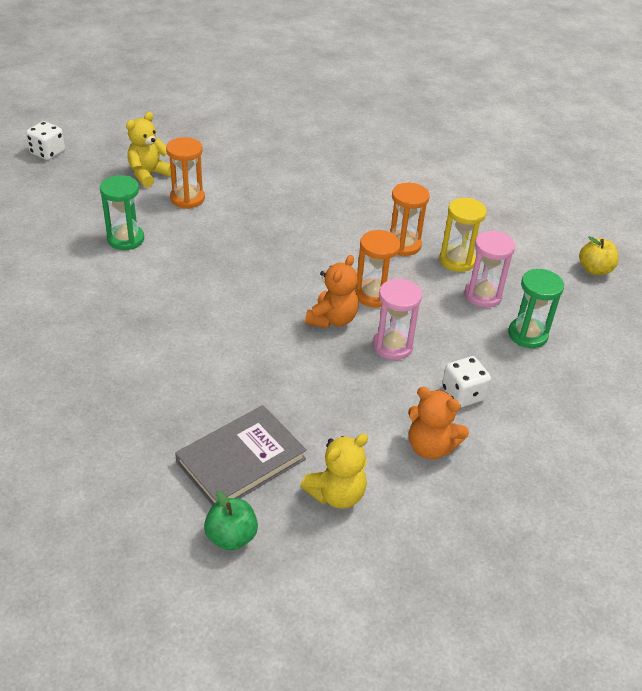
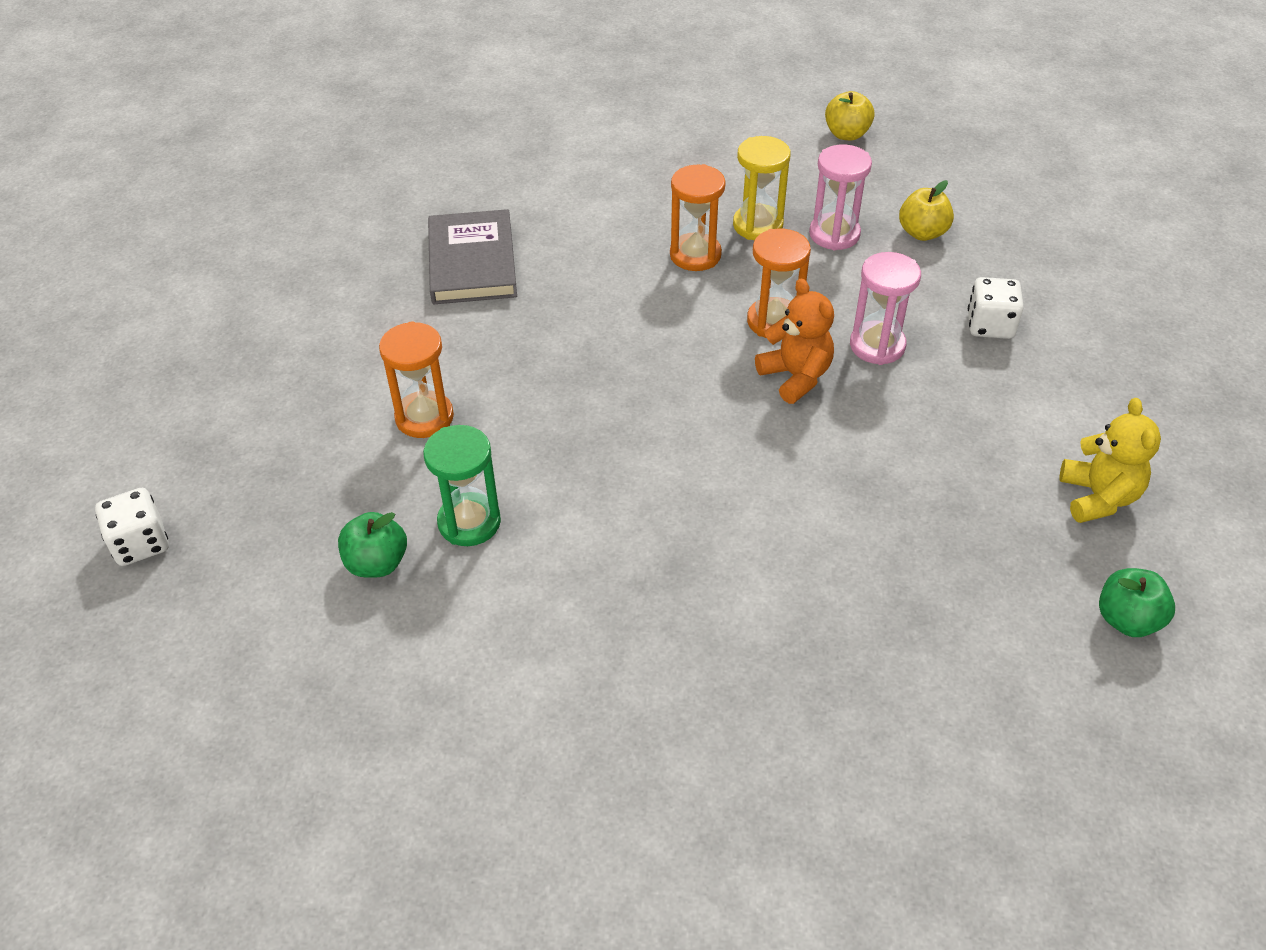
camera: 55 degrees left, 5 degrees up
yellow teddy bear [126,112,171,187] -> none
grey book [175,405,307,506] -> grey book moved to [428,209,517,304]
orange teddy bear [408,387,469,459] -> none
green hourglass [508,269,564,348] -> yellow apple [899,180,954,241]
none -> green apple [338,512,407,578]

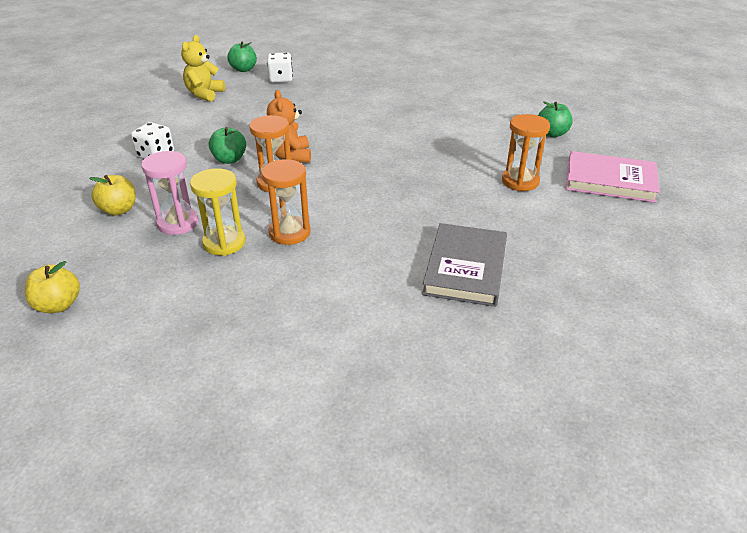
camera: 160 degrees left, 10 degrees down
white dice [95,488,169,566] -> white dice moved to [267,52,293,83]
green hourglass [423,425,501,546] -> none
pink hourglass [850,252,921,365] -> green apple [209,127,246,164]
none -> pink book [566,151,660,203]

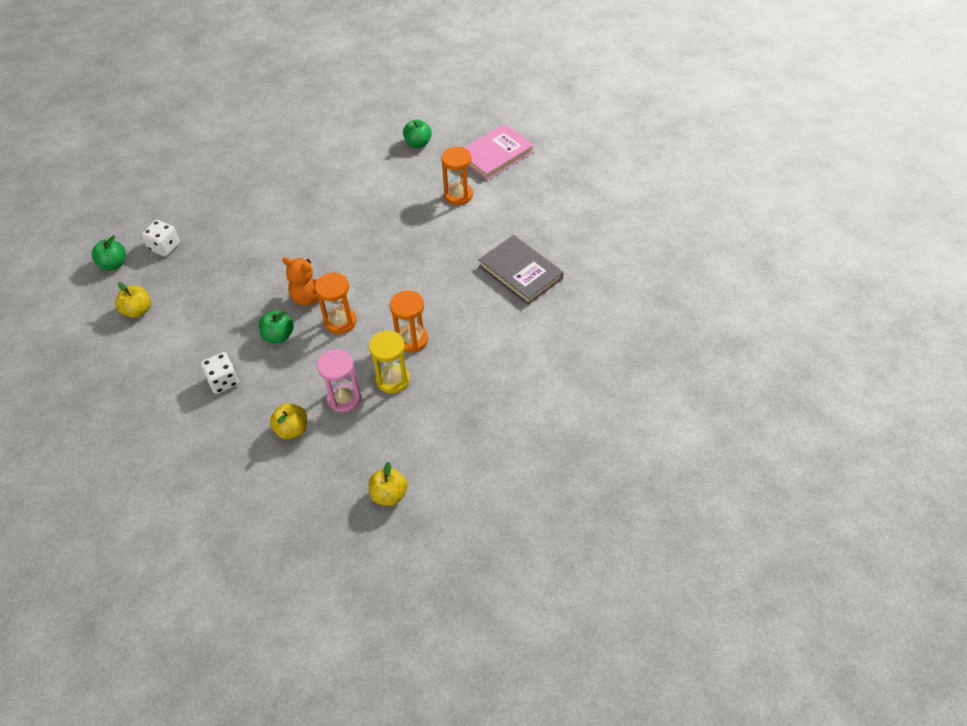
camera: 55 degrees left, 15 degrees up
yellow teddy bear [181,35,225,102] -> yellow apple [115,282,151,318]

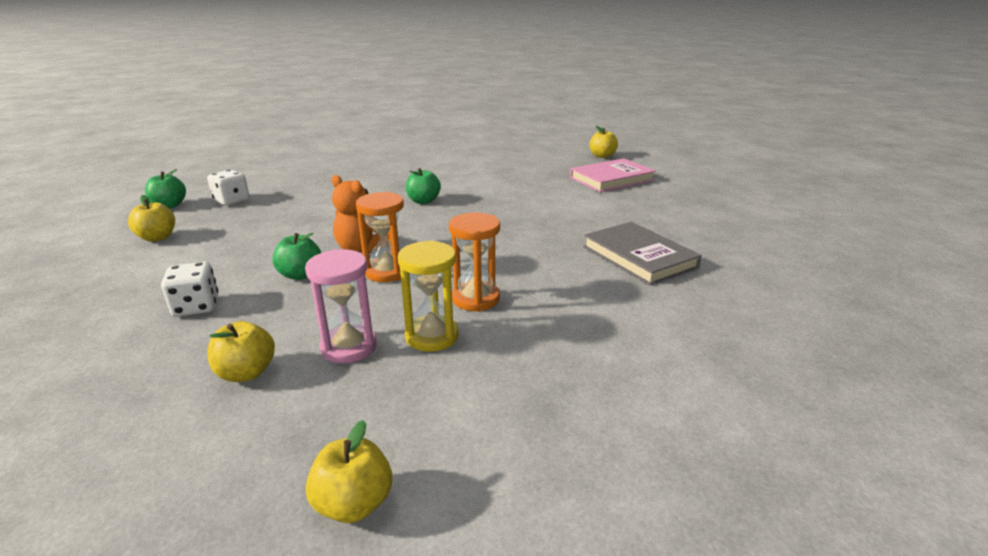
camera: 10 degrees right, 25 degrees down
green apple [403,119,432,148] -> green apple moved to [406,168,441,204]
orange hourglass [441,147,473,205] -> none
none -> yellow apple [590,126,618,158]

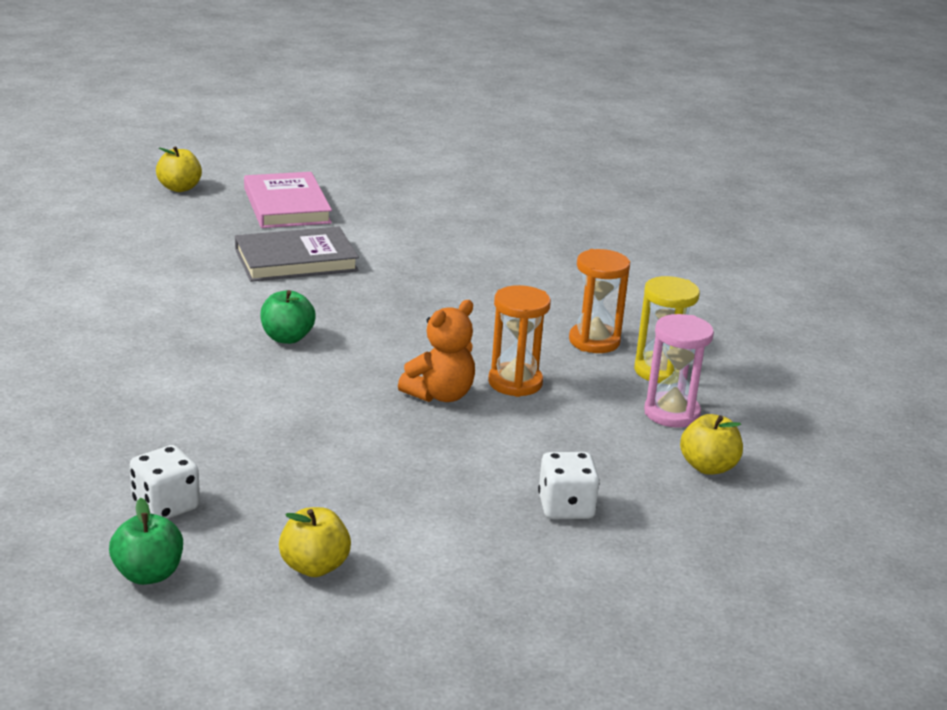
camera: 80 degrees left, 0 degrees up
green apple [272,232,321,280] -> none
yellow apple [306,420,392,523] -> none
grey book [583,222,702,285] -> grey book moved to [235,226,359,282]

